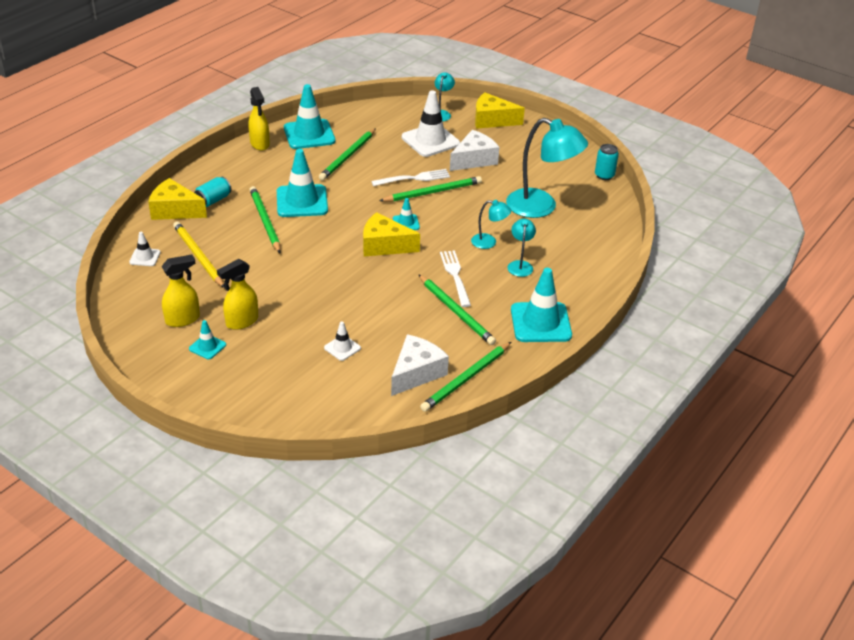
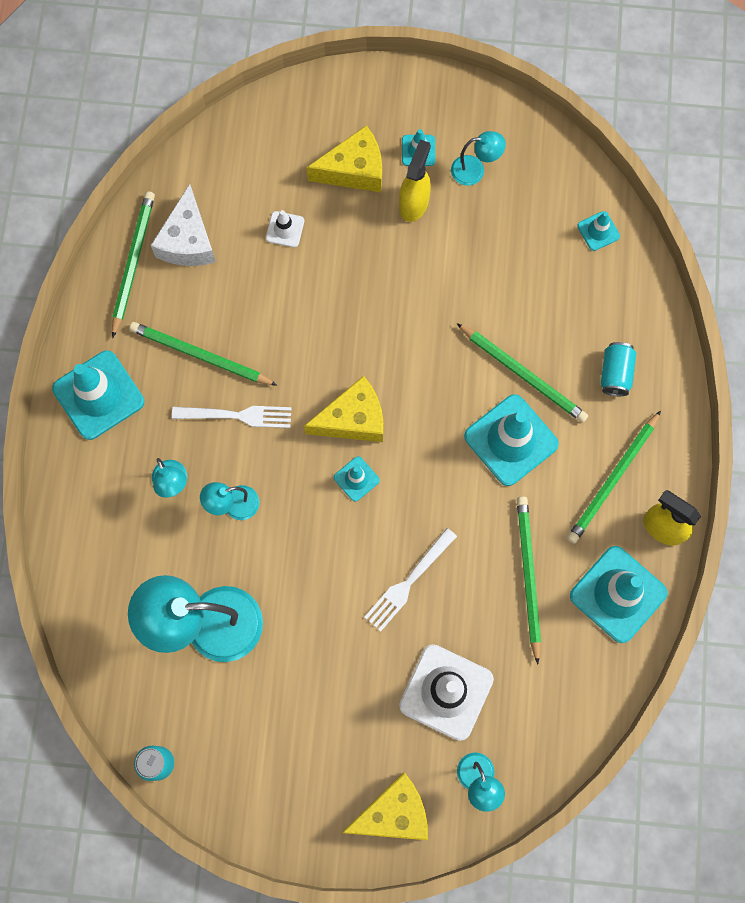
camera: 150 degrees right, 35 degrees up
white traffic cone [129,232,161,266] -> turquoise traffic cone [577,211,620,251]
yellow cheese [148,178,207,220] -> yellow cheese moved to [307,125,382,192]
yellow spray bottle [161,255,200,327] -> turquoise lamp [451,131,506,186]
yellow pencil [173,221,225,288] -> none
green pencil [380,176,482,202] -> green pencil moved to [567,410,661,544]
white fork [440,250,471,307] -> white fork turned 45 degrees counterclockwise [172,406,292,428]
white cheese [450,130,499,171] -> none

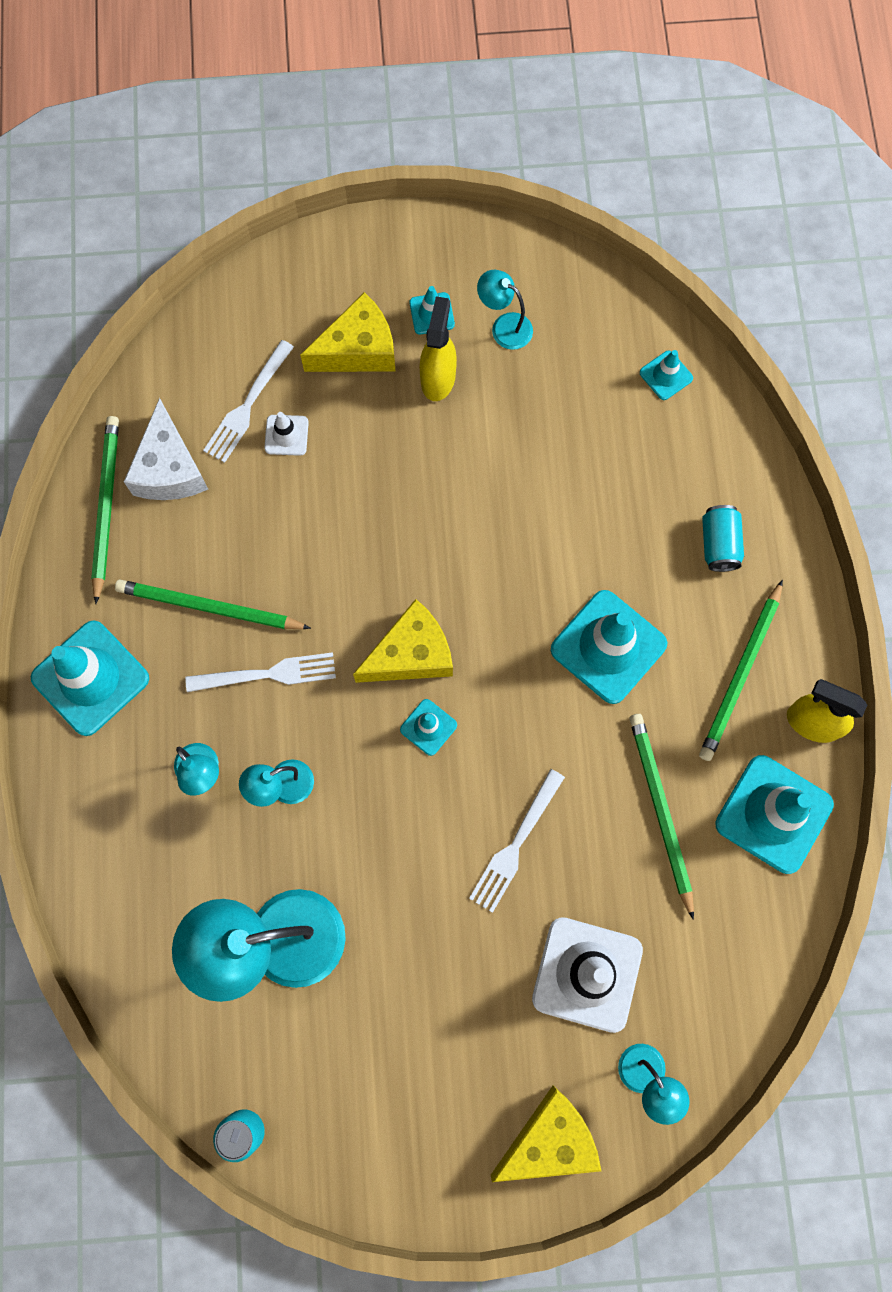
camera: 10 degrees left, 0 degrees up
turquoise lamp [451,131,506,186] -> turquoise lamp turned 135 degrees counterclockwise [477,270,533,350]
green pencil [456,323,588,423] -> none
none -> white fork [203,340,294,463]

